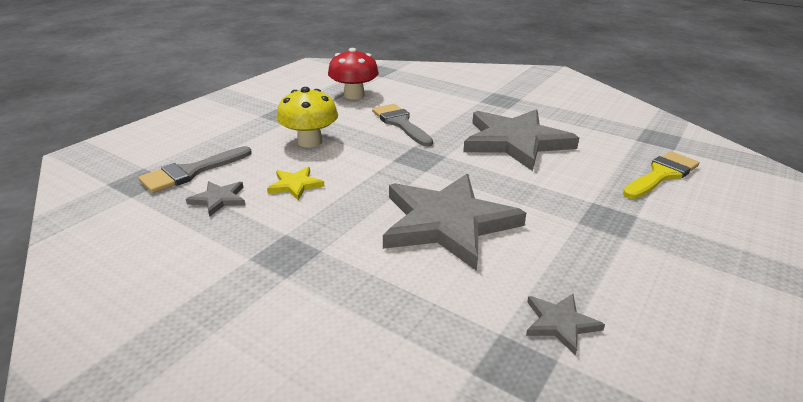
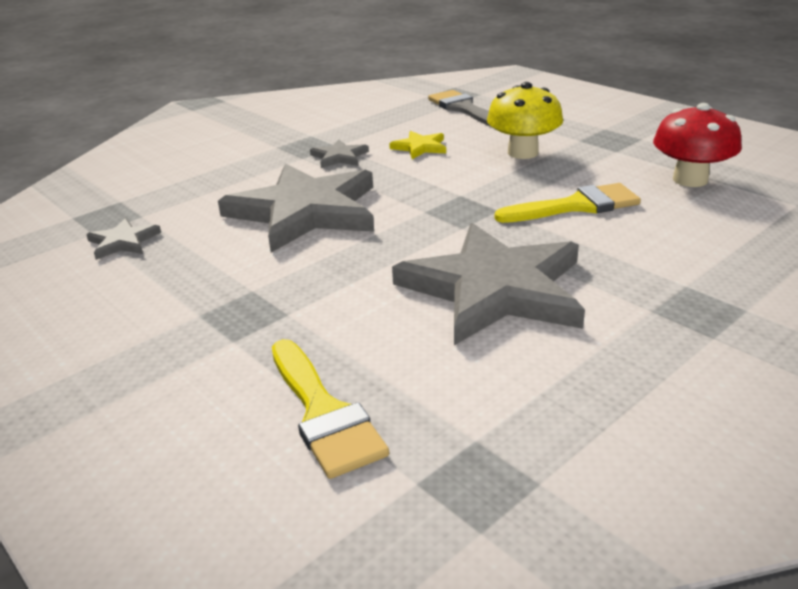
camera: 105 degrees right, 0 degrees up
grey star [186,181,245,217] -> grey star moved to [310,139,369,168]
grey brush [372,104,433,147] -> yellow brush [494,183,641,223]

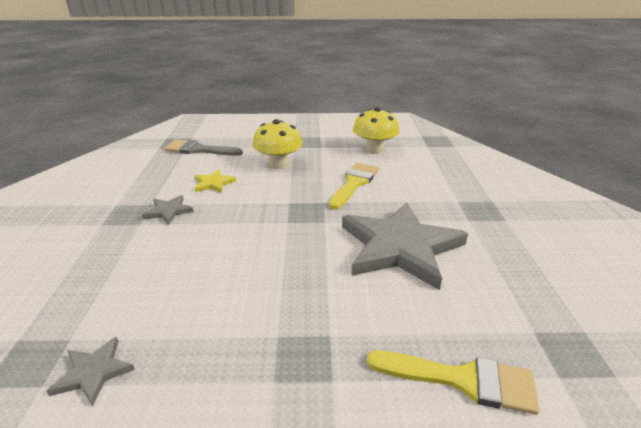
camera: 50 degrees left, 0 degrees up
grey star [218,163,374,253] -> none
red mushroom [653,103,742,187] -> yellow mushroom [353,107,400,154]

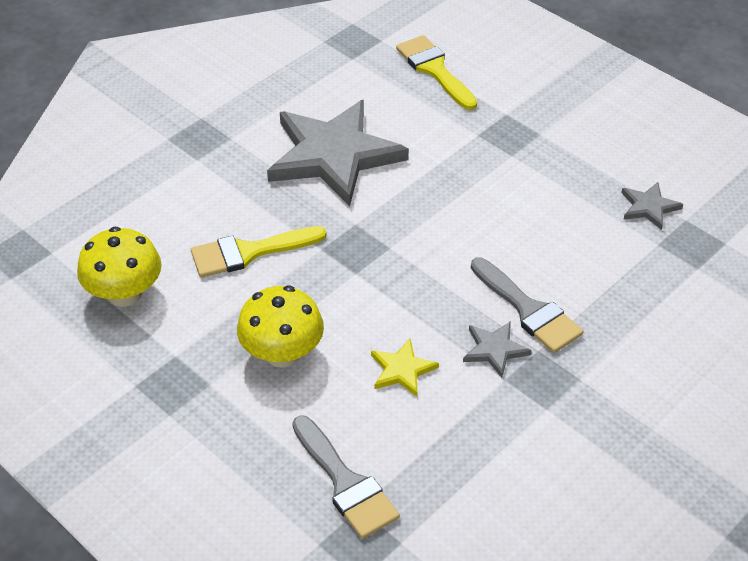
camera: 135 degrees left, 15 degrees up
none -> grey brush [471,258,583,353]

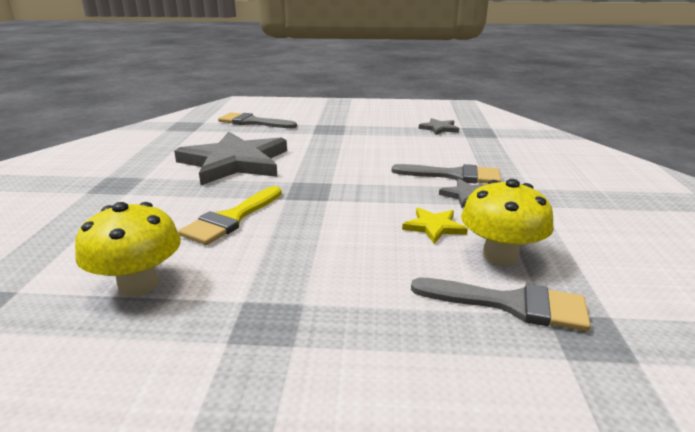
camera: 40 degrees left, 20 degrees down
yellow mushroom [237,286,324,368] -> yellow mushroom moved to [461,179,554,266]
yellow brush [396,35,477,110] -> grey brush [218,112,297,128]

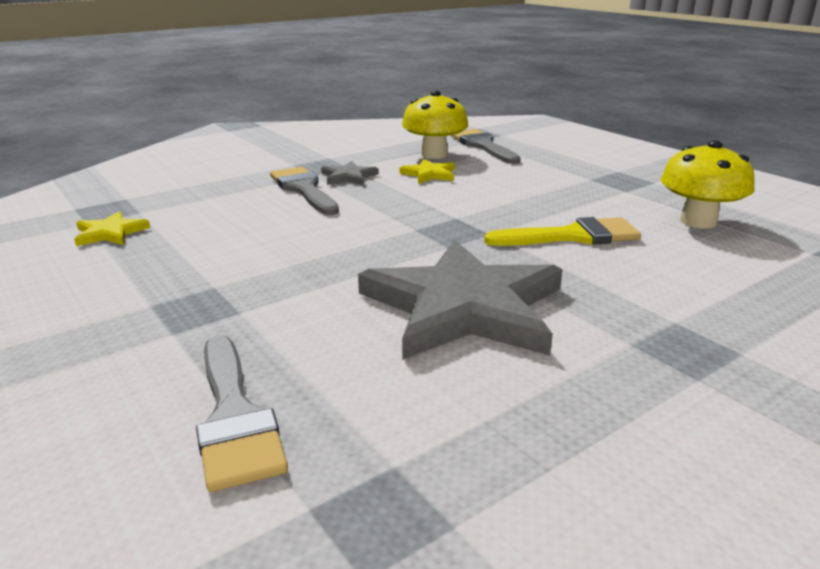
camera: 130 degrees left, 0 degrees up
grey star [419,118,459,135] -> yellow star [74,211,150,246]

